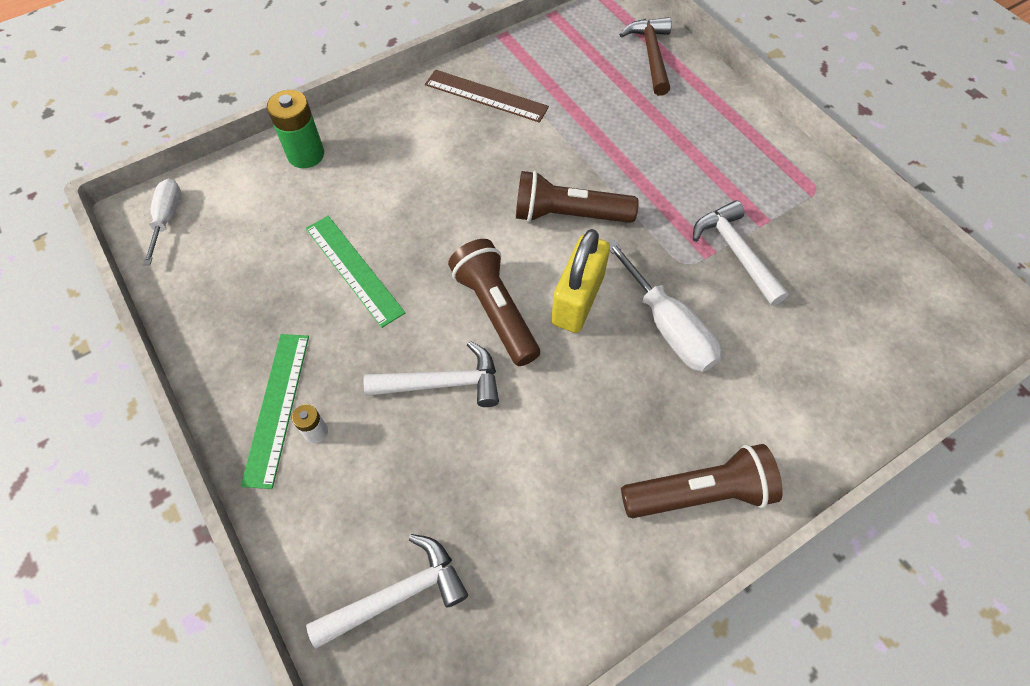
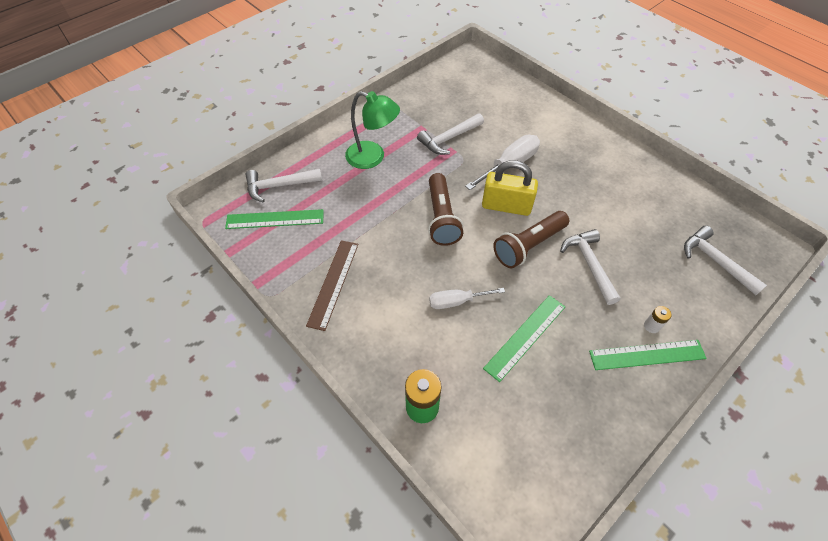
camera: 100 degrees left, 5 degrees down
white screwdriver [143,179,181,265] -> white screwdriver moved to [429,288,505,309]
brown hammer [620,17,672,96] -> white hammer [245,169,322,202]
brown flashlight [621,444,783,518] -> none
none -> green ruler [225,209,324,229]
none -> green lamp [345,91,400,169]

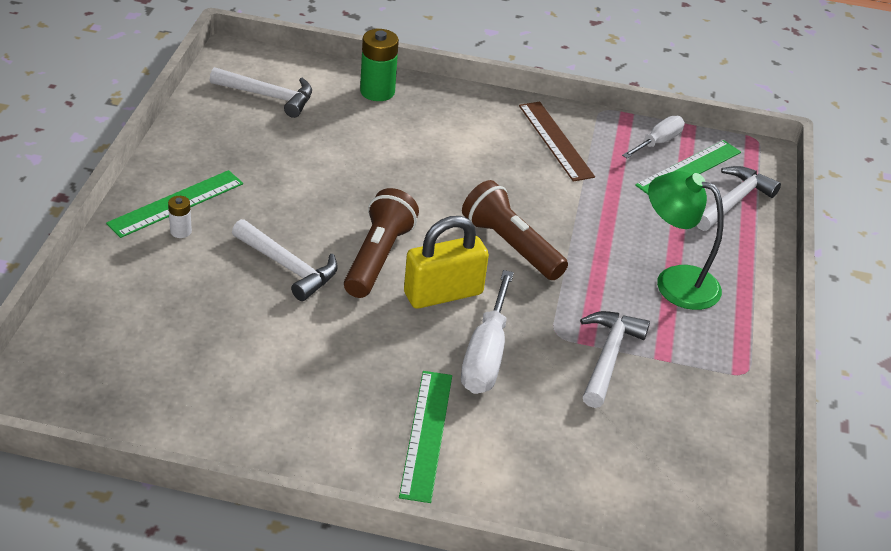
camera: 140 degrees right, 15 degrees down
green lamp [345,91,400,169] -> green lamp turned 45 degrees clockwise [648,171,724,310]
white screwdriver [429,288,505,309] -> white screwdriver moved to [622,116,685,158]
green ruler [483,295,565,382] -> green ruler moved to [399,371,452,503]
white hammer [684,226,767,295] -> white hammer moved to [210,67,312,118]

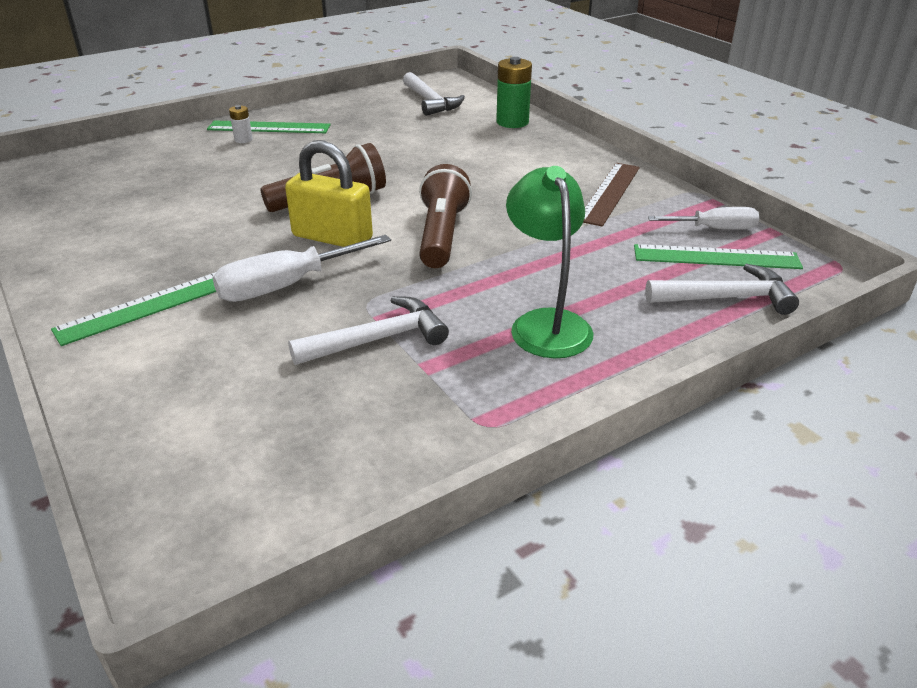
camera: 50 degrees right, 5 degrees down
white hammer [232,219,338,301] -> none

